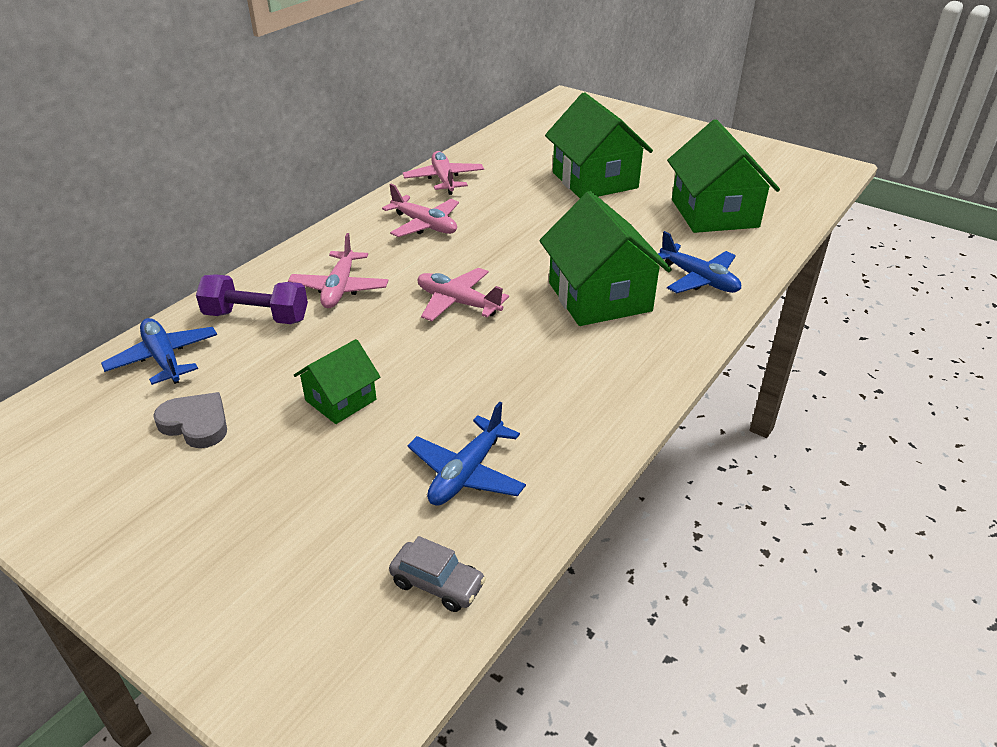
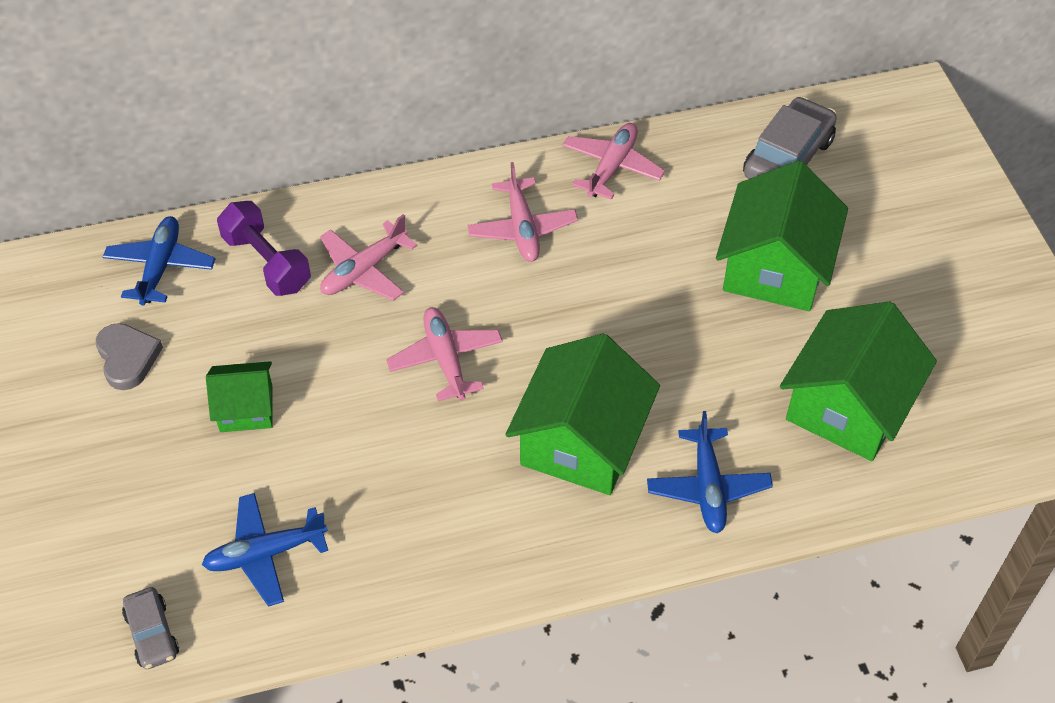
camera: 40 degrees right, 15 degrees up
none -> grey car [743,96,837,179]

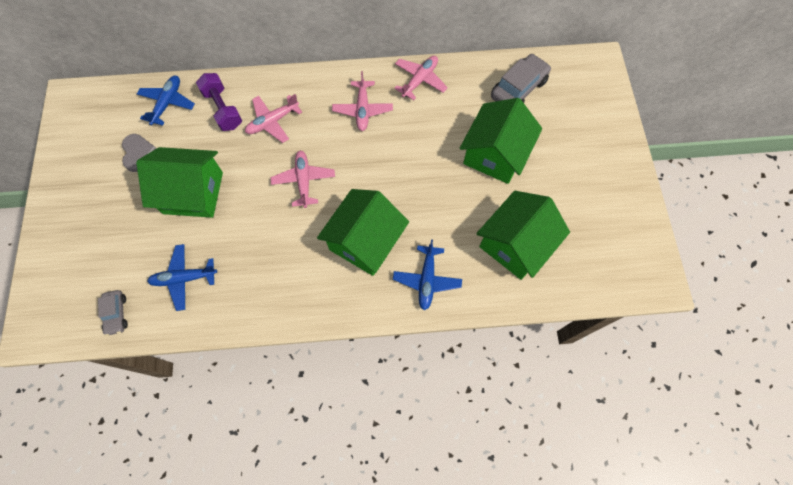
camera: 10 degrees right, 15 degrees up
green house [206,361,273,432] -> green house [136,147,223,218], size x1.82

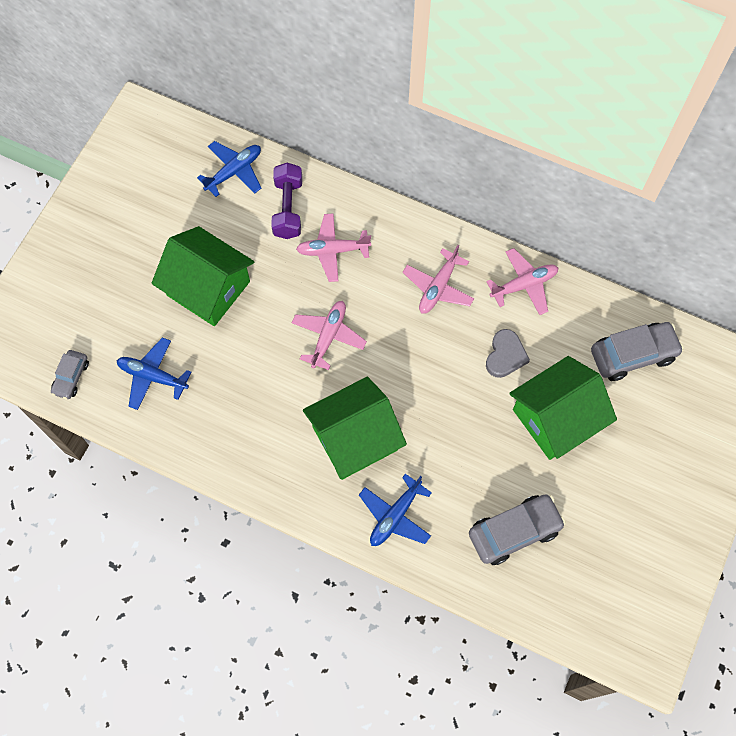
camera: 30 degrees right, 0 degrees up
grey heart [122,134,157,172] -> grey heart moved to [486,329,530,378]
green house [476,191,570,280] -> grey car [469,495,566,565]

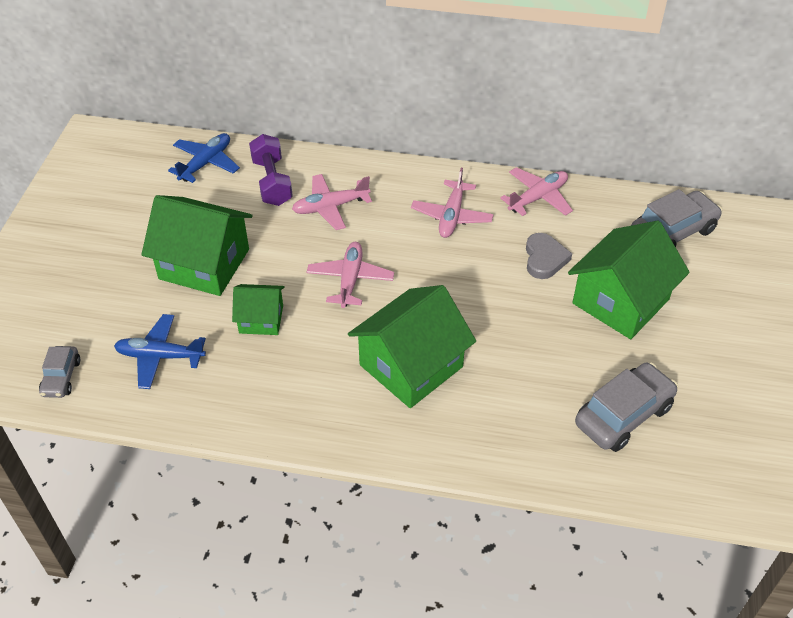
camera: 15 degrees left, 20 degrees down
blue plane [359,473,432,546] -> none
none -> green house [232,284,285,335]

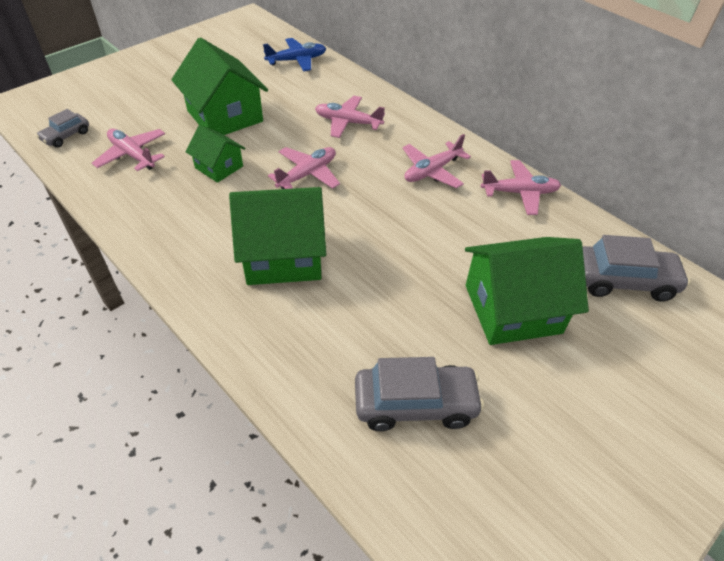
camera: 35 degrees right, 0 degrees up
blue plane [114,314,206,389] -> pink plane [92,129,165,171]
purple dumbbell [249,134,293,206] -> none
grey heart [526,233,572,279] -> none

